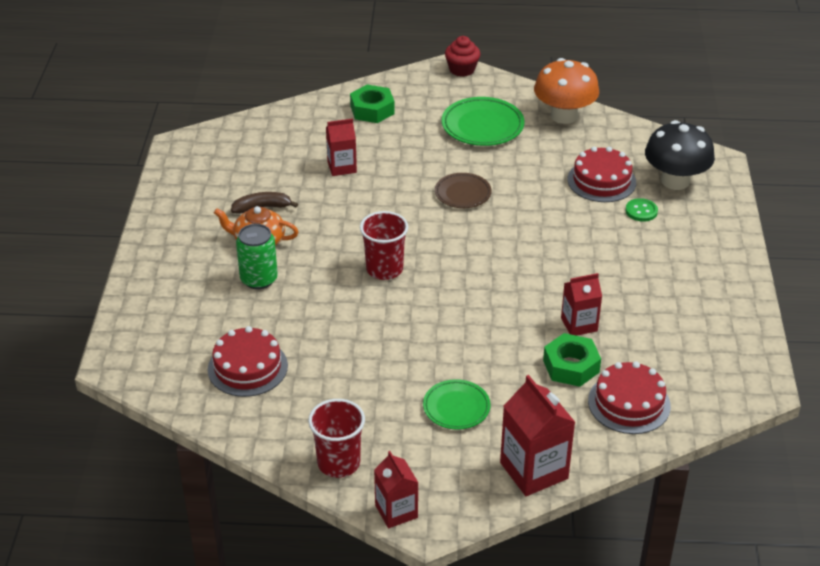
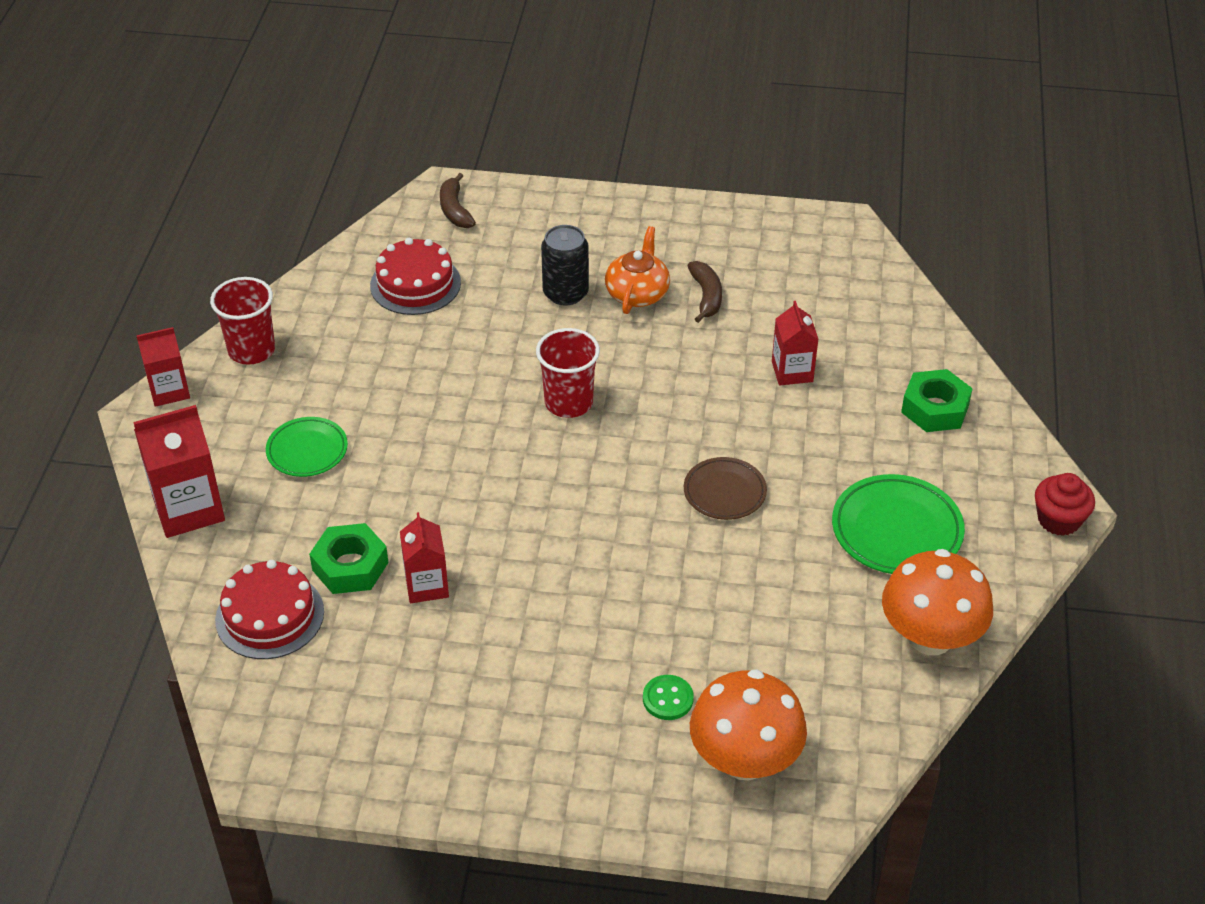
camera: 95 degrees right, 5 degrees up
green can [236,224,278,289] -> black can [541,225,589,306]
red cake [567,147,636,202] -> none
black mushroom [645,120,715,190] -> orange mushroom [690,669,807,780]
none -> brown banana [440,173,476,228]

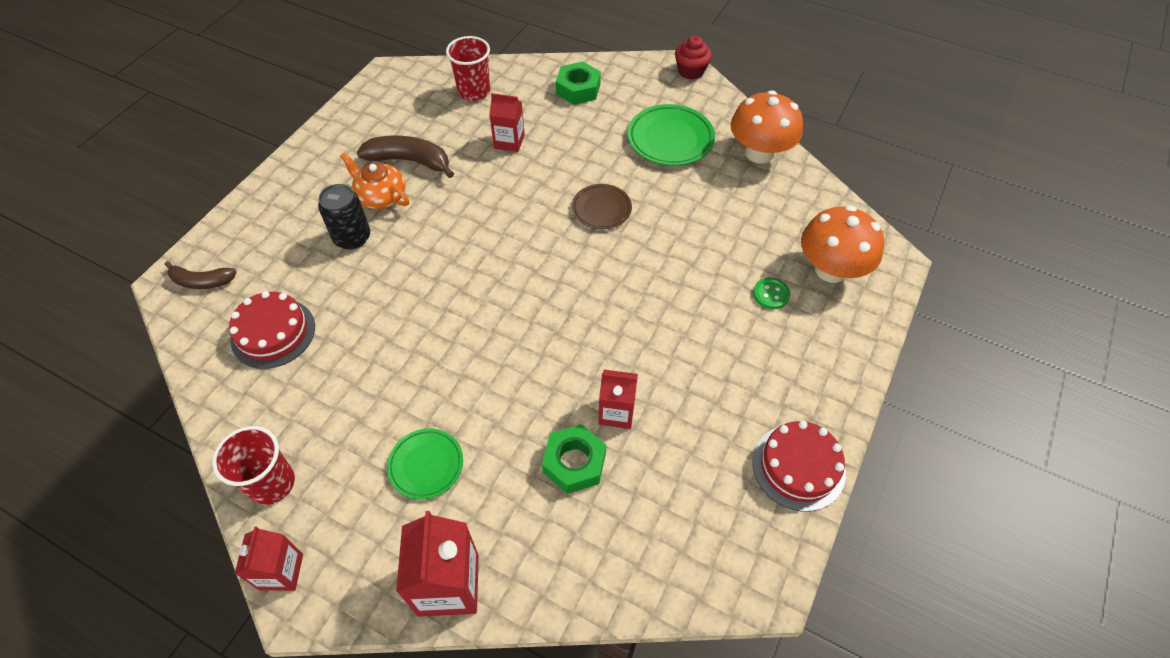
camera: 70 degrees left, 10 degrees up
red cake [215,560,324,659] -> red cake moved to [753,421,846,512]
red cup [536,328,600,418] -> red cup moved to [446,36,490,101]
brown banana [687,261,722,323] -> brown banana [357,136,454,178], size x1.54

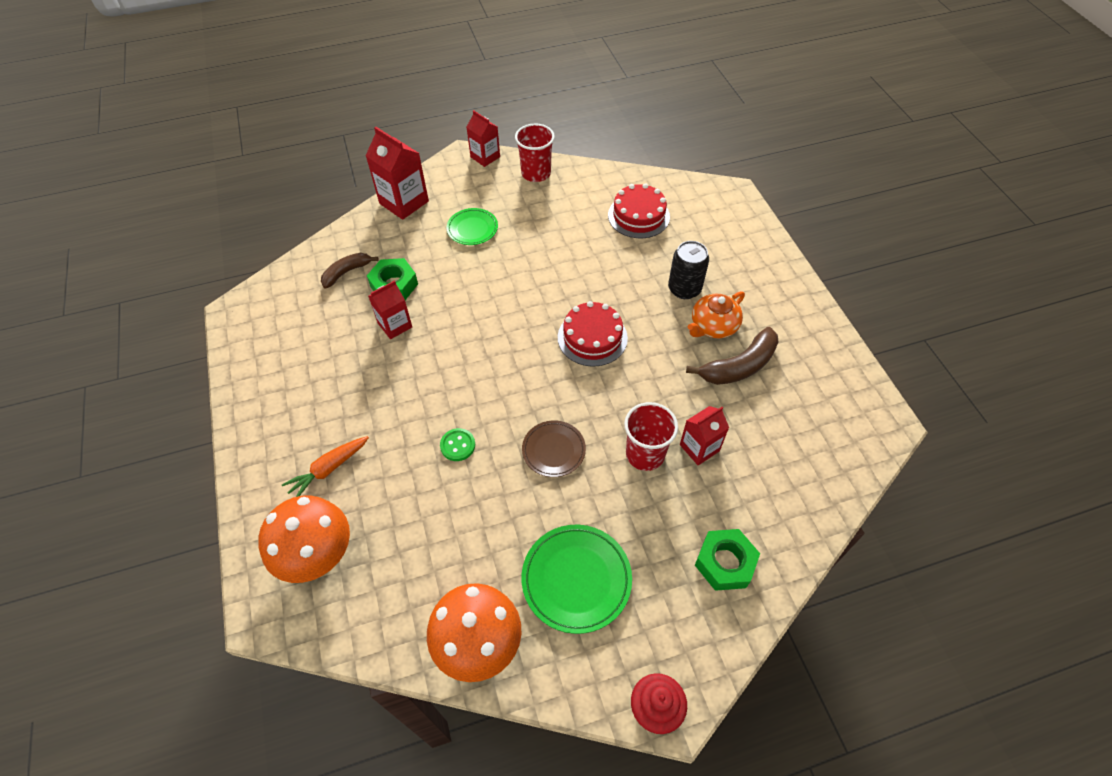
camera: 135 degrees right, 0 degrees up
brown banana [165,261,237,289] -> brown banana moved to [321,253,379,288]
orange teapot [340,153,409,209] -> orange teapot turned 150 degrees clockwise [688,291,745,338]
red cup [446,36,490,101] -> red cup moved to [624,402,678,471]
green button [753,277,790,309] -> green button moved to [440,428,475,461]
red cake [753,421,846,512] -> red cake moved to [558,301,628,367]
none -> orange carrot [282,436,369,497]

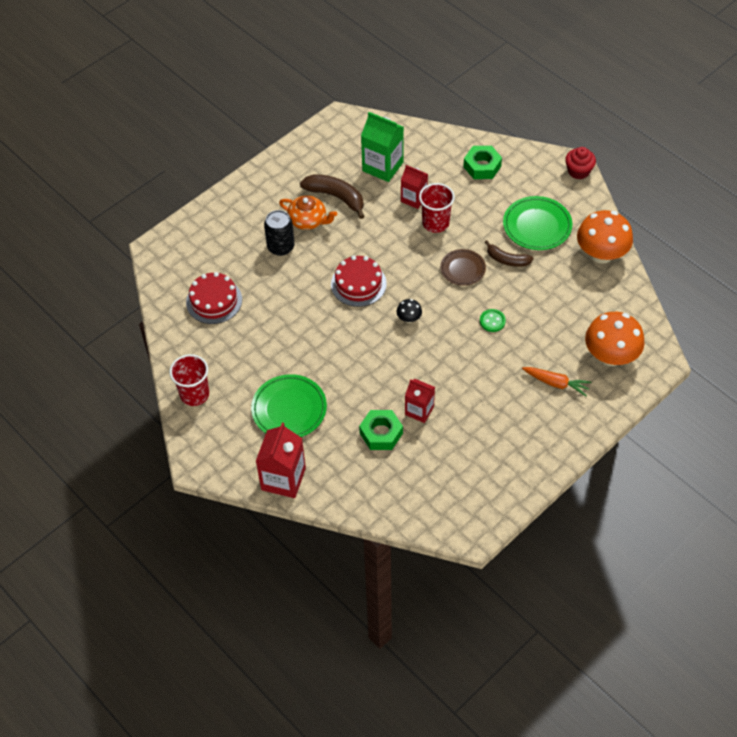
camera: 115 degrees left, 0 degrees up
brown banana [321,253,379,288] -> brown banana moved to [485,240,534,267]
green plate [446,208,498,245] -> green plate [251,374,327,437], size x1.55
red carton [467,110,500,167] -> none
none -> green carton [361,112,404,182]
none -> black mushroom [397,299,422,323]

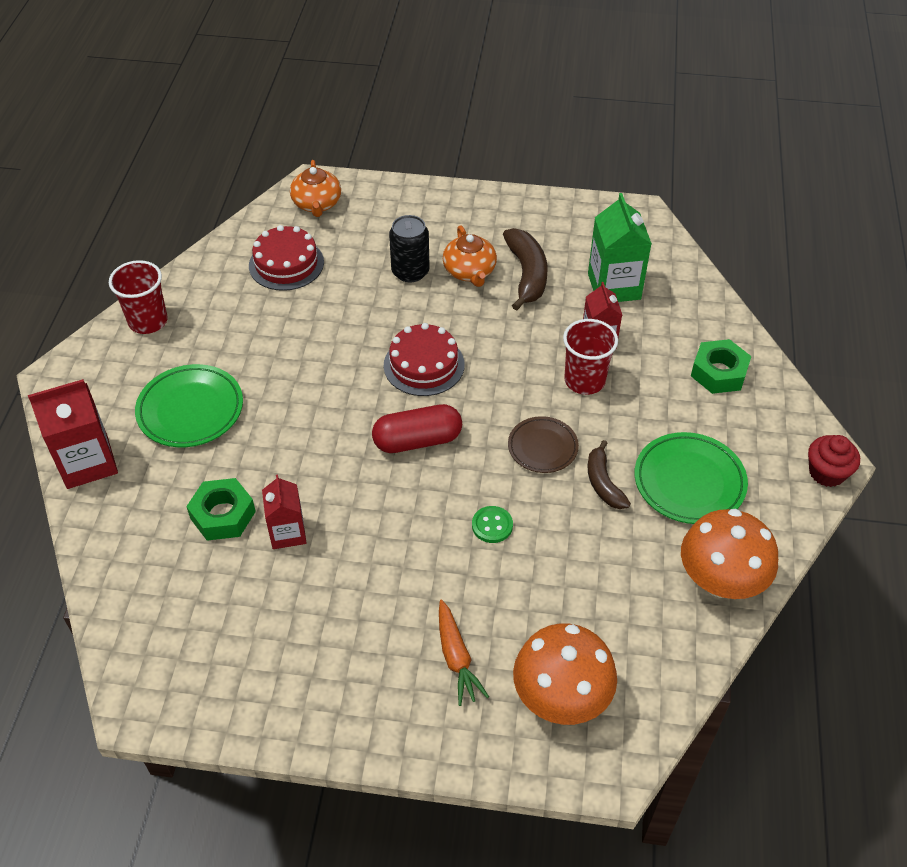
camera: 50 degrees right, 5 degrees down
black mushroom [397,299,422,323] -> red capsule [372,404,462,453]
none -> orange teapot [290,160,341,217]

